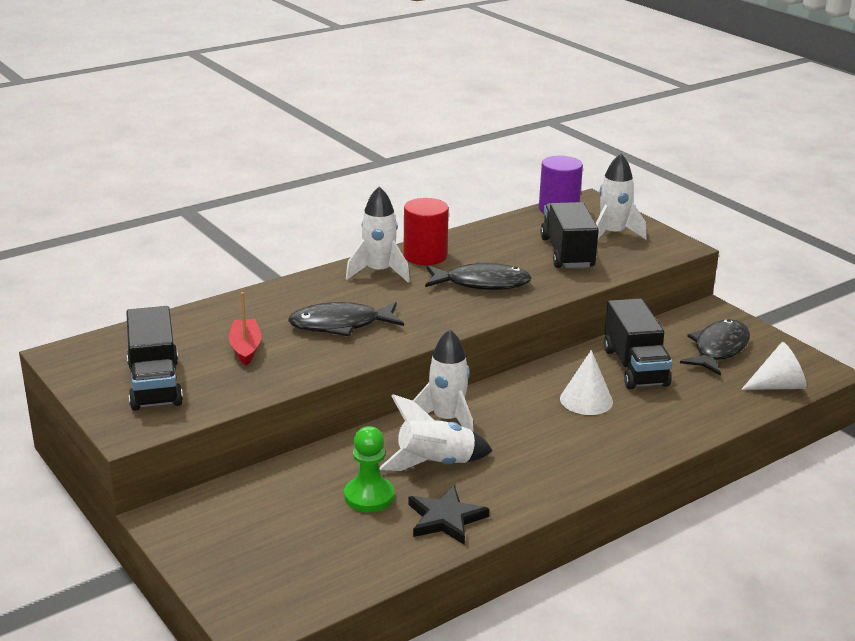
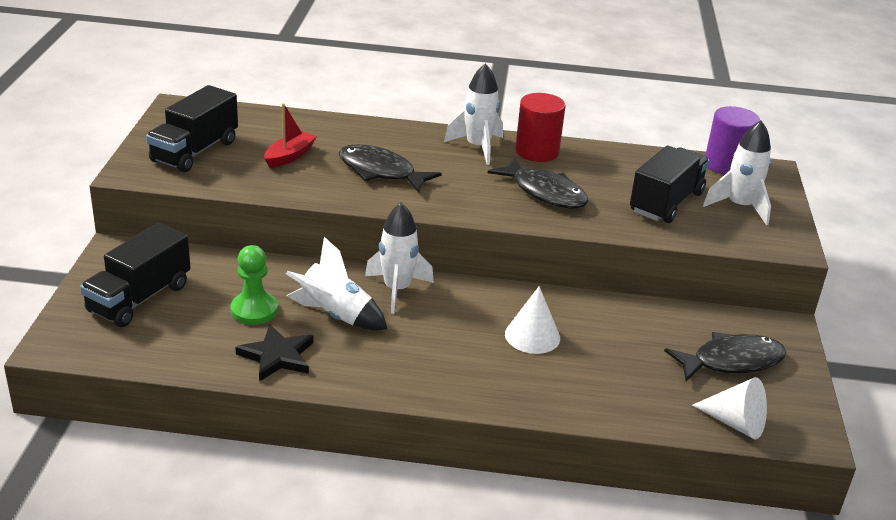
camera: 40 degrees right, 5 degrees up
black truck [604,298,673,389] -> black truck moved to [80,223,191,327]

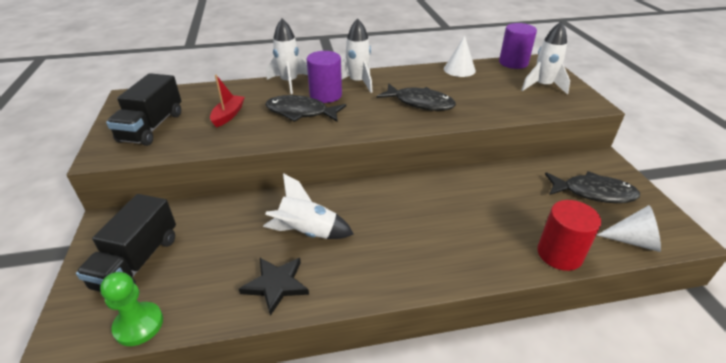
camera: 15 degrees left, 5 degrees up
green pawn [230,245,278,325] -> green pawn moved to [100,272,163,346]
white rocket [365,203,434,314] -> white rocket moved to [266,19,308,94]
white cone [505,286,560,354] -> white cone moved to [444,36,476,77]
red cylinder [515,93,566,162] -> red cylinder moved to [537,200,601,271]
black truck [630,146,710,223] -> none
black fish [664,332,786,381] -> black fish turned 45 degrees clockwise [545,171,640,203]
none -> purple cylinder [307,51,342,103]

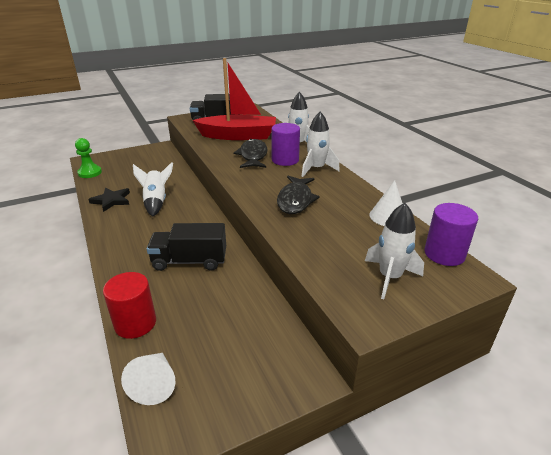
camera: 75 degrees right, 5 degrees down
black truck [76,194,176,292] -> black truck moved to [147,223,226,271]
red boat [210,75,245,127] -> red boat [192,58,276,140], size x2.27
black fish [545,171,640,203] -> none

